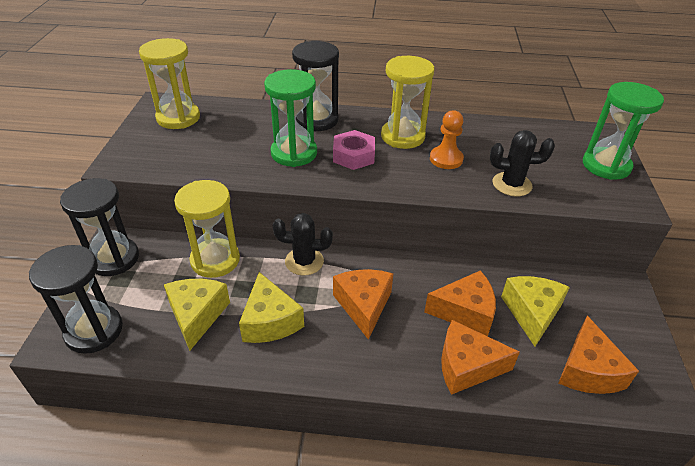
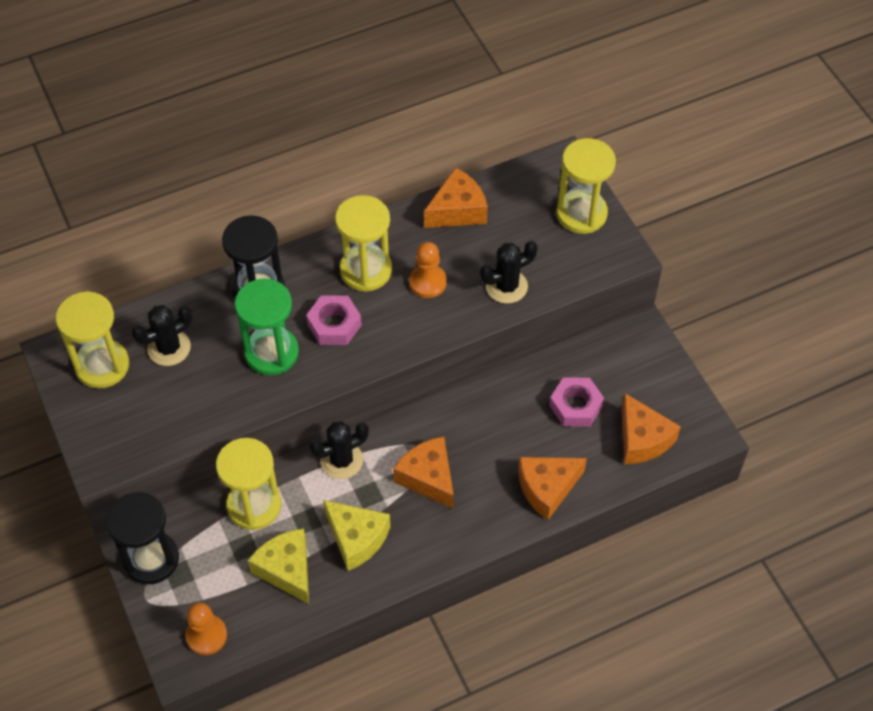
camera: 30 degrees left, 15 degrees up
black hourglass [29,245,123,354] -> orange pawn [185,602,227,655]
orange cheese [424,270,496,336] -> orange cheese moved to [424,167,488,228]
yellow cheese [501,276,570,347] -> pink nut [549,377,604,427]
green hourglass [583,82,664,180] -> yellow hourglass [556,138,616,234]
none -> black cactus [131,305,192,366]

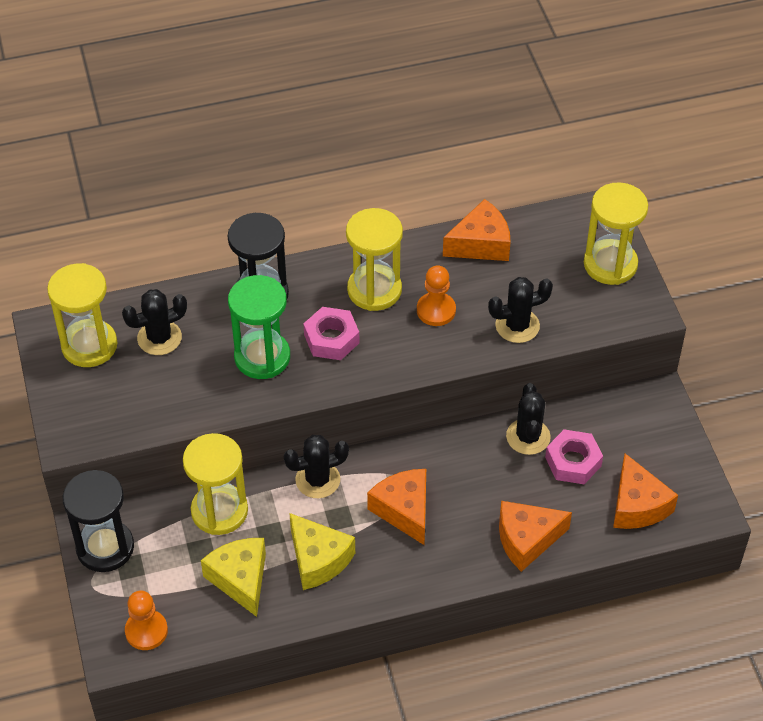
camera: 10 degrees right, 5 degrees down
none -> black cactus [506,383,551,455]

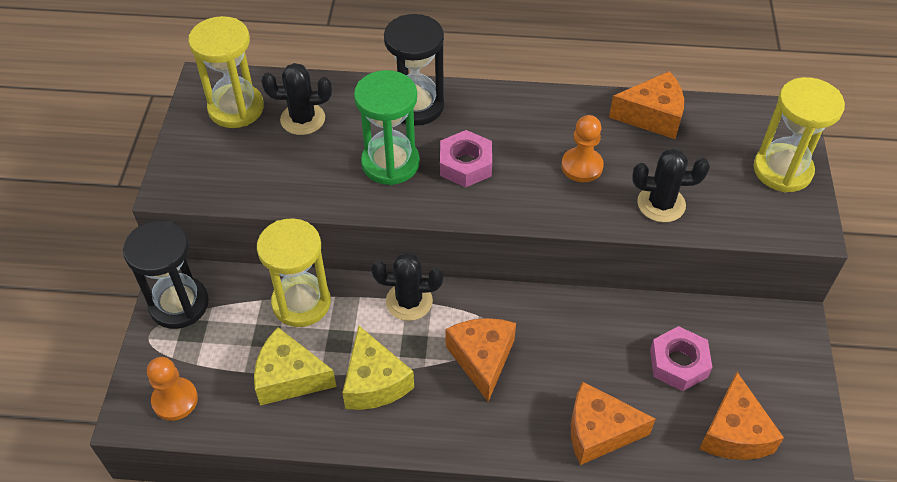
camera: 20 degrees right, 0 degrees up
yellow cheese [201,538,266,617] -> yellow cheese turned 75 degrees counterclockwise [254,327,336,405]
yellow hourglass [346,208,403,311] -> none
black cactus [506,383,551,455] -> none

